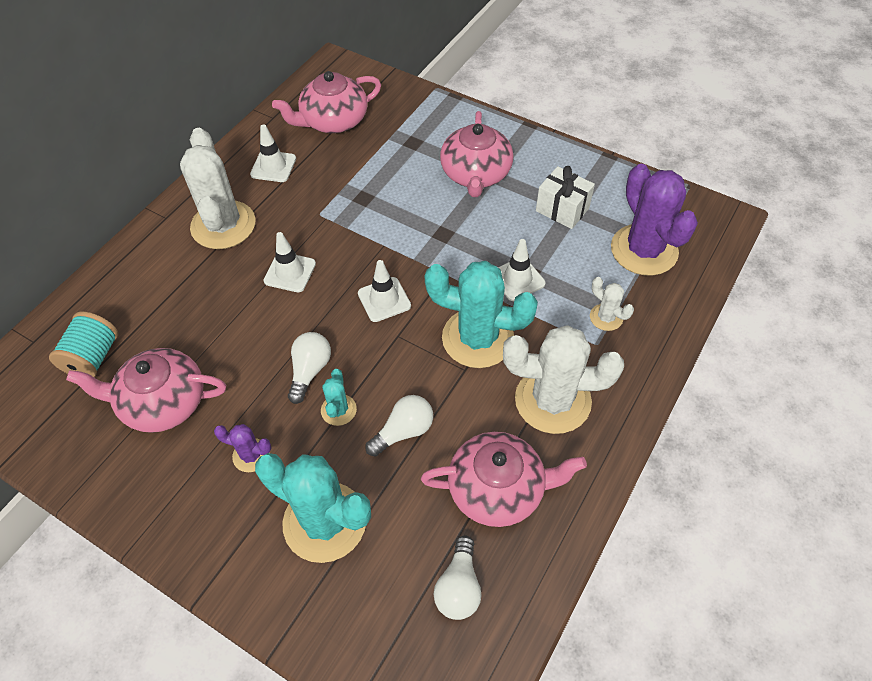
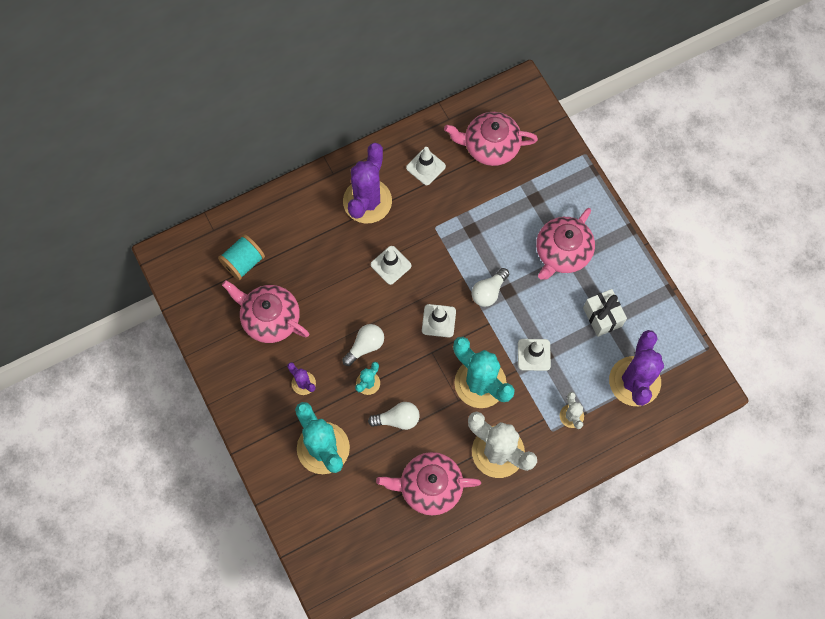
camera: 30 degrees right, 15 degrees up
white cactus [180,128,256,249] -> purple cactus [343,143,392,224]
pink teapot [421,432,587,527] -> pink teapot turned 150 degrees clockwise [376,452,481,516]
white light bulb [433,536,482,620] -> white light bulb moved to [472,268,509,307]

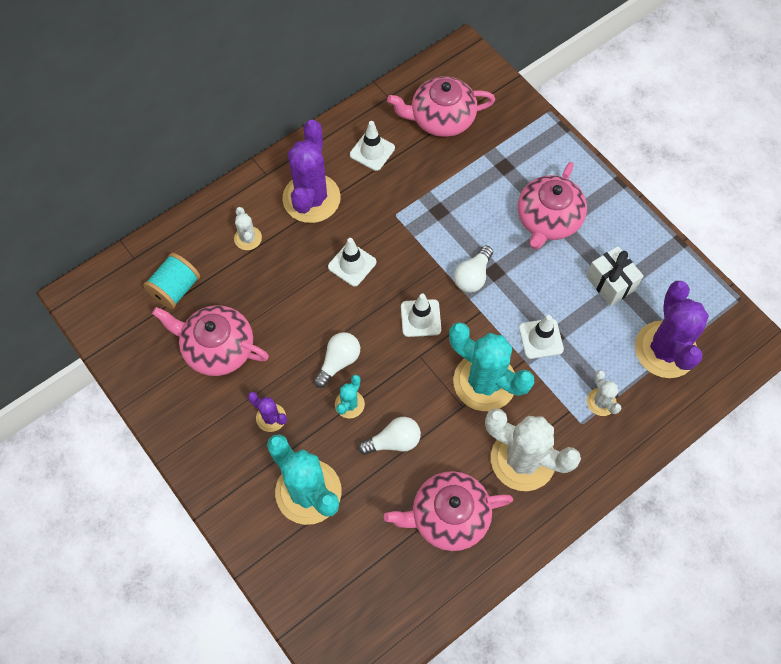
camera: 10 degrees left, 5 degrees down
none -> white cactus [234,207,262,250]

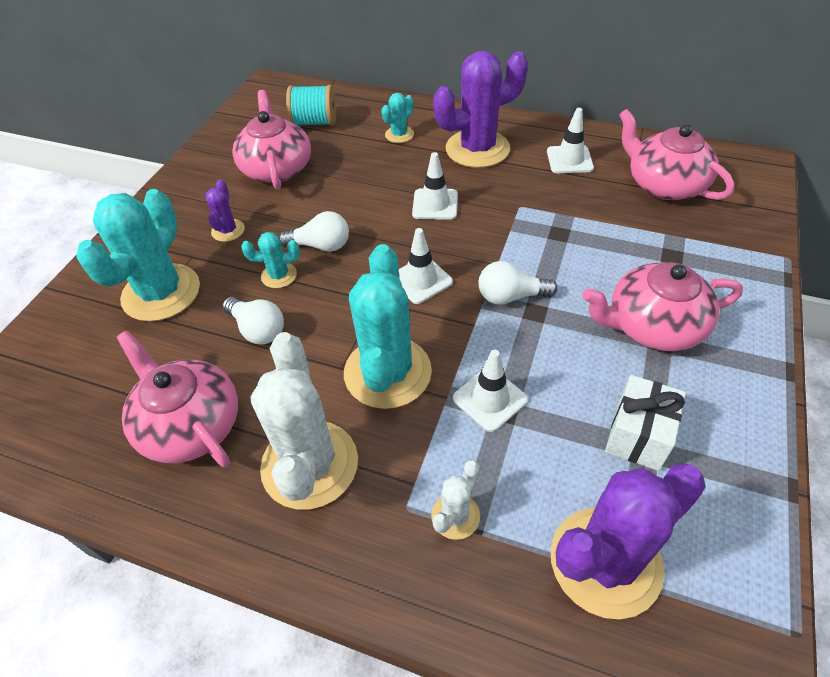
camera: 60 degrees right, 15 degrees down
white cactus [234,207,262,250] -> turquoise cactus [381,93,414,143]

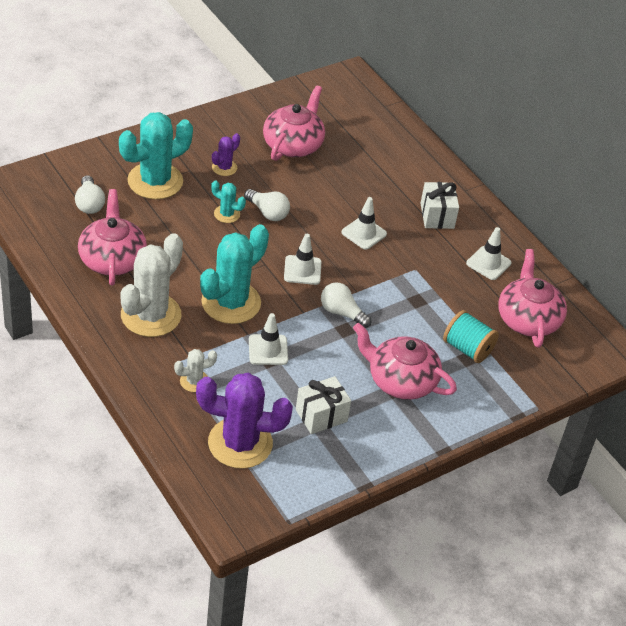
camera: 30 degrees right, 5 degrees down
white light bulb [222,297,284,344] -> white light bulb moved to [75,175,105,214]
turquoise spool [286,85,336,126] -> turquoise spool moved to [443,310,499,363]
turquoise cactus [381,93,414,143] -> none
purple cactus [433,51,528,168] -> white gift [420,182,459,229]

